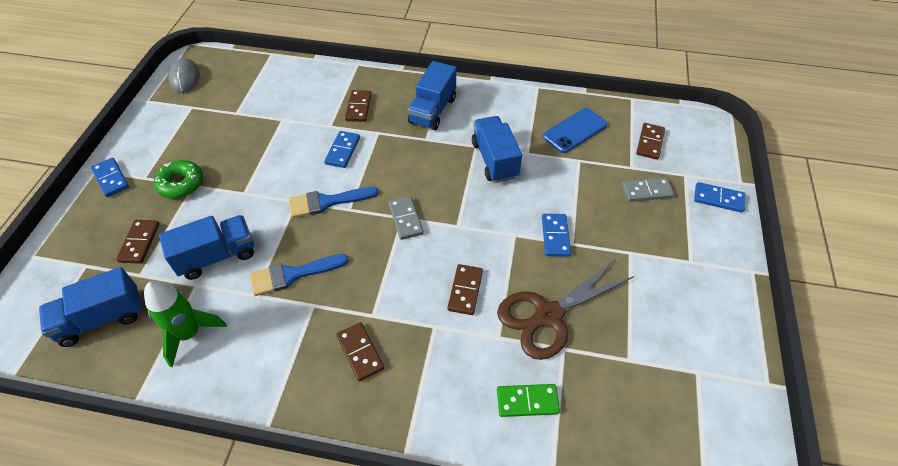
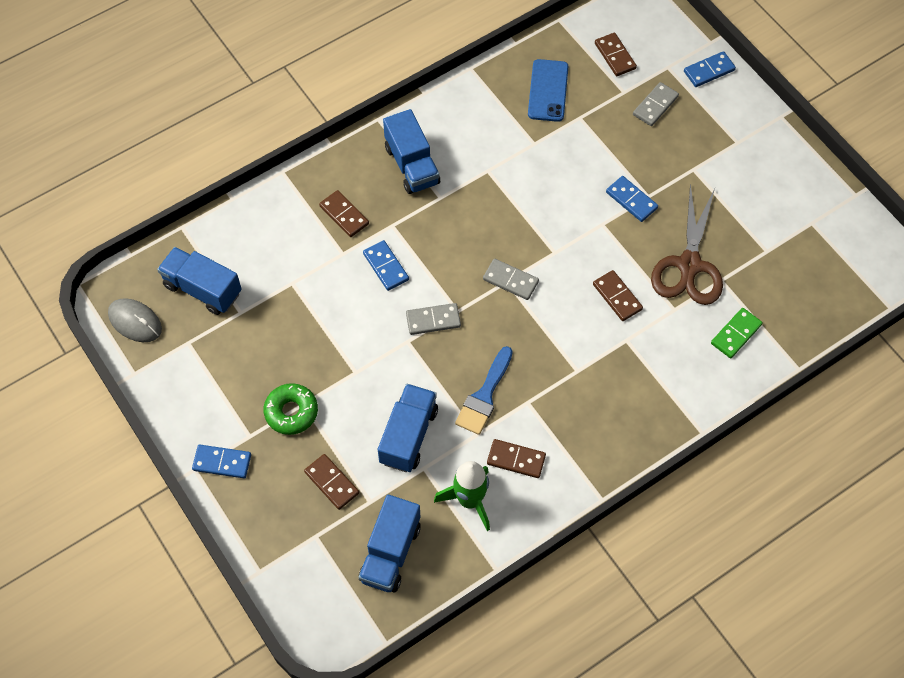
camera: 45 degrees left, 10 degrees up
blue brush [289,187,379,218] -> grey domino [406,303,461,335]
brown domino [336,322,384,382] -> brown domino moved to [487,439,546,478]
blue truck [472,116,522,183] -> blue truck moved to [157,247,242,315]

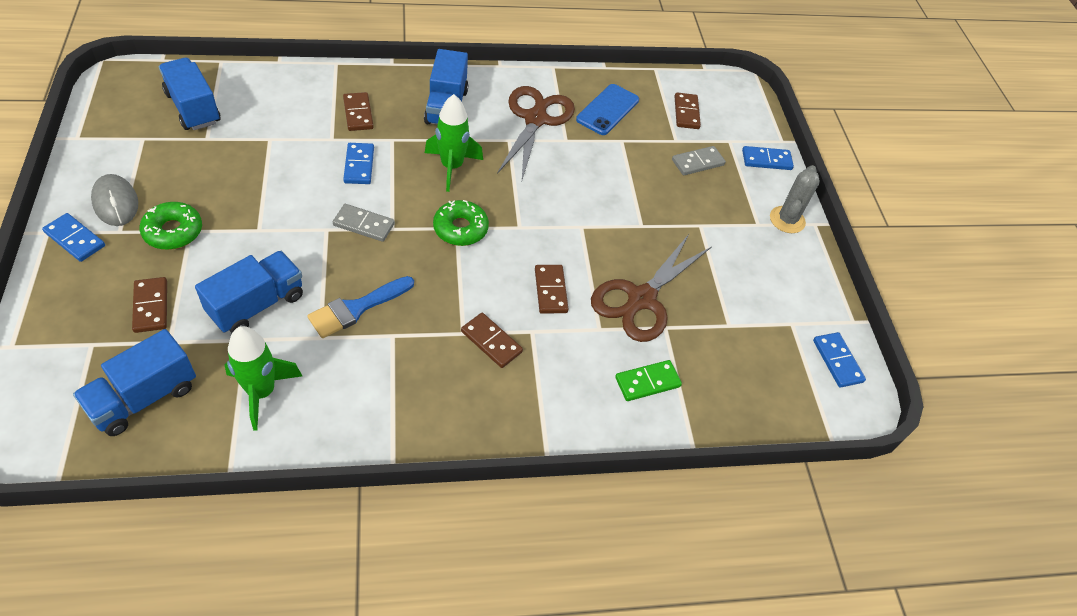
camera: 20 degrees right, 10 degrees down
grey mouse [108,298,162,342] -> grey mouse moved to [91,174,138,226]
grey domino [483,259,539,300] -> green donut [433,200,489,246]
brown domino [487,439,546,478] -> brown domino moved to [461,313,523,368]
blue domino [606,176,658,222] -> blue domino moved to [813,332,866,388]
none -> green rocket [425,94,483,192]
none -> brown scissors [497,86,575,180]
none -> grey cactus [770,165,820,233]

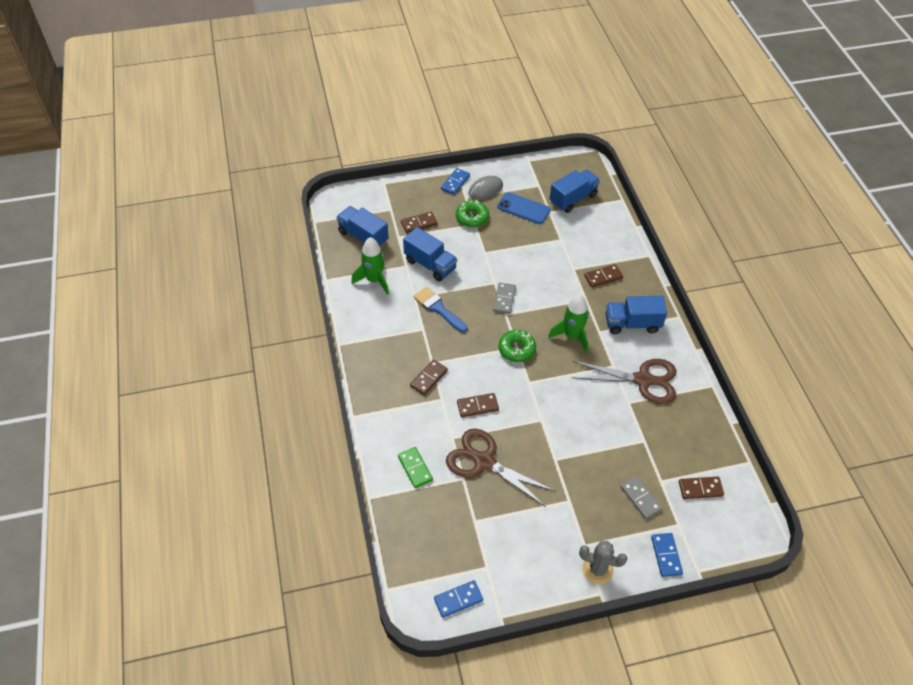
camera: 90 degrees right, 0 degrees up
blue domino [343,143,374,184] -> none
blue phone [576,84,639,135] -> blue phone moved to [497,192,551,224]

